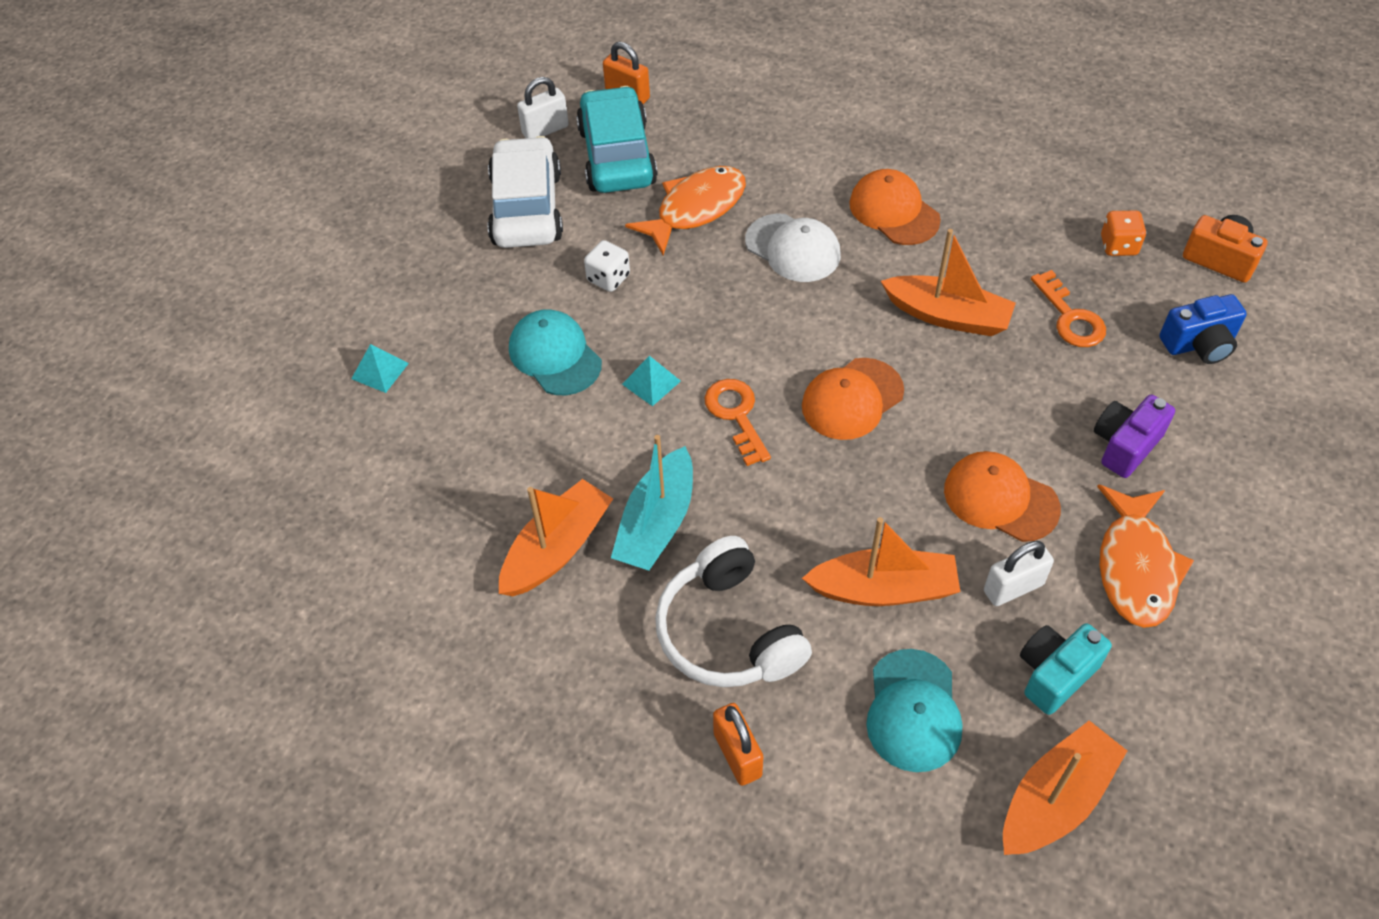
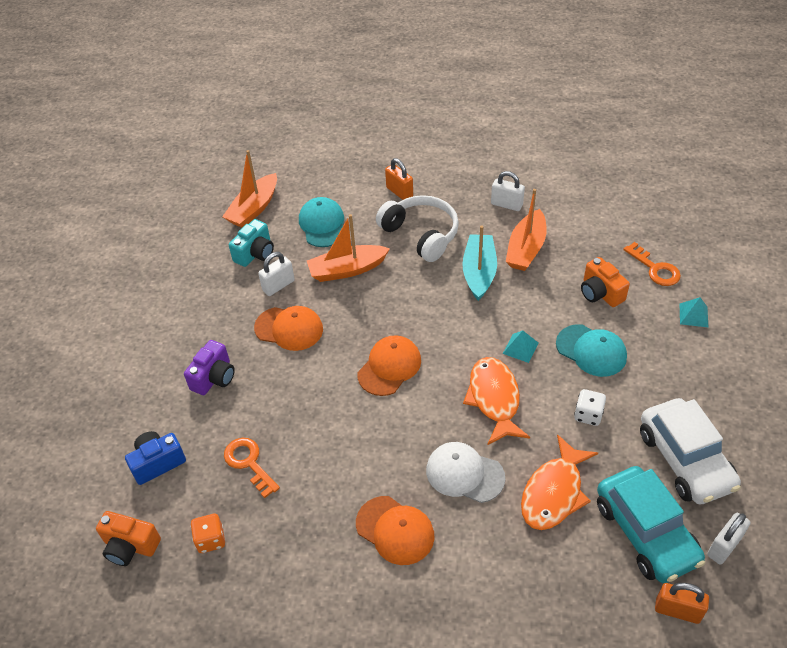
camera: 165 degrees right, 5 degrees down
orange key [704,379,771,466] -> orange key moved to [623,242,681,286]
orange boat [881,229,1016,336] -> none
orange fish [1097,484,1194,628] -> orange fish moved to [463,357,530,445]
none -> white padlock [491,171,525,211]
none -> orange camera [581,257,630,307]

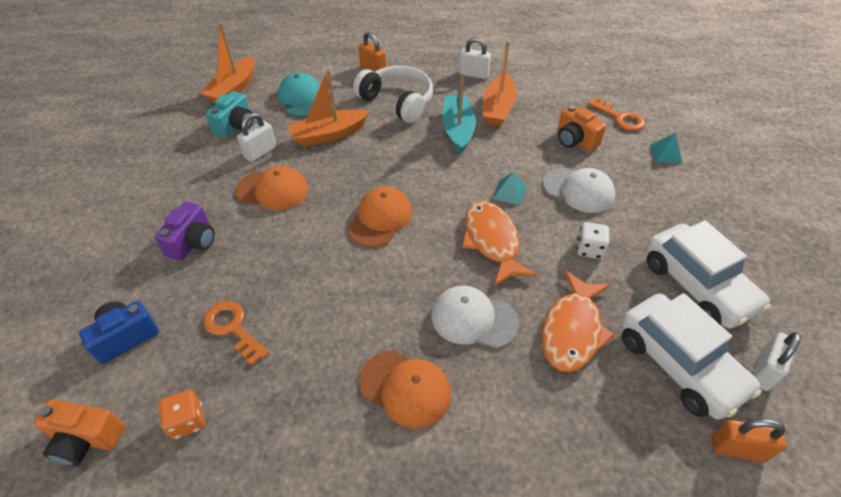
camera: 10 degrees left, 0 degrees up
turquoise cap [556,324,627,377] -> white cap [543,168,615,213]
turquoise car [597,466,705,583] -> white car [621,293,762,420]

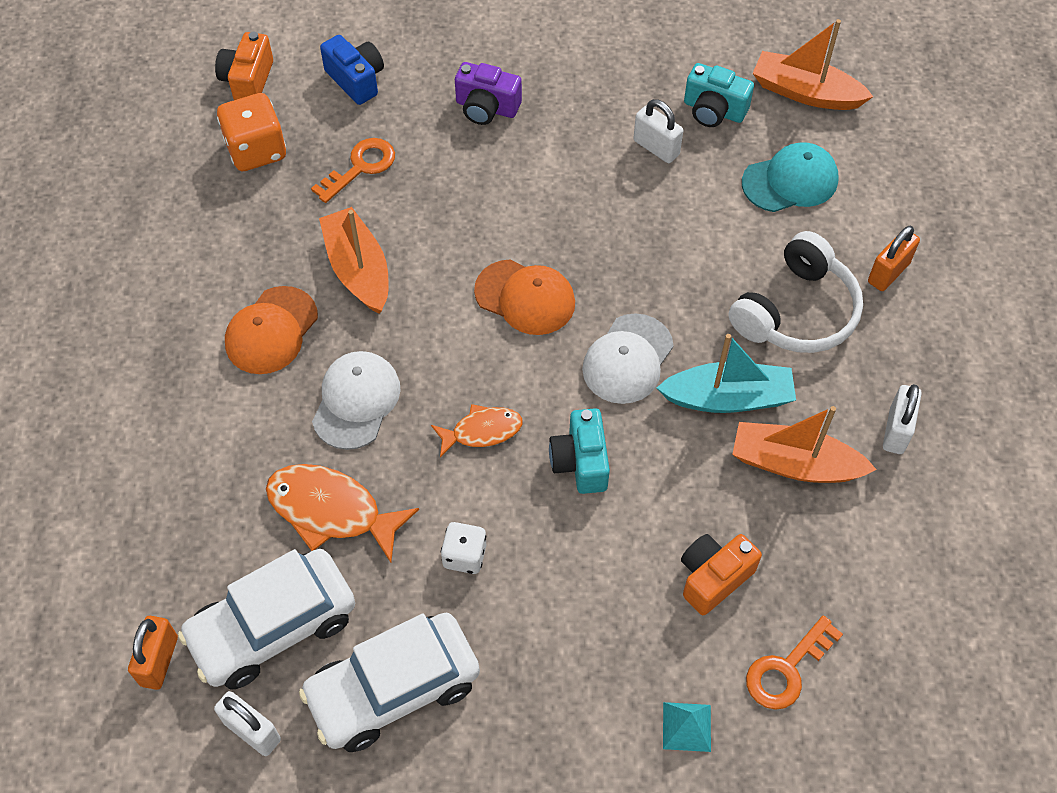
camera: 90 degrees right, 10 degrees up
orange dice [159,390,205,439] -> orange dice [217,93,286,171], size x1.62
orange cap [236,166,308,211] -> none
orange boat [287,69,370,147] -> orange boat moved to [319,207,388,314]
orange fish [462,201,537,287] -> orange fish [431,404,522,457], size x0.61
turquoise pyramid [493,172,526,205] -> turquoise camera [549,408,610,494]
white cap [543,168,615,213] -> white cap moved to [582,314,674,404]

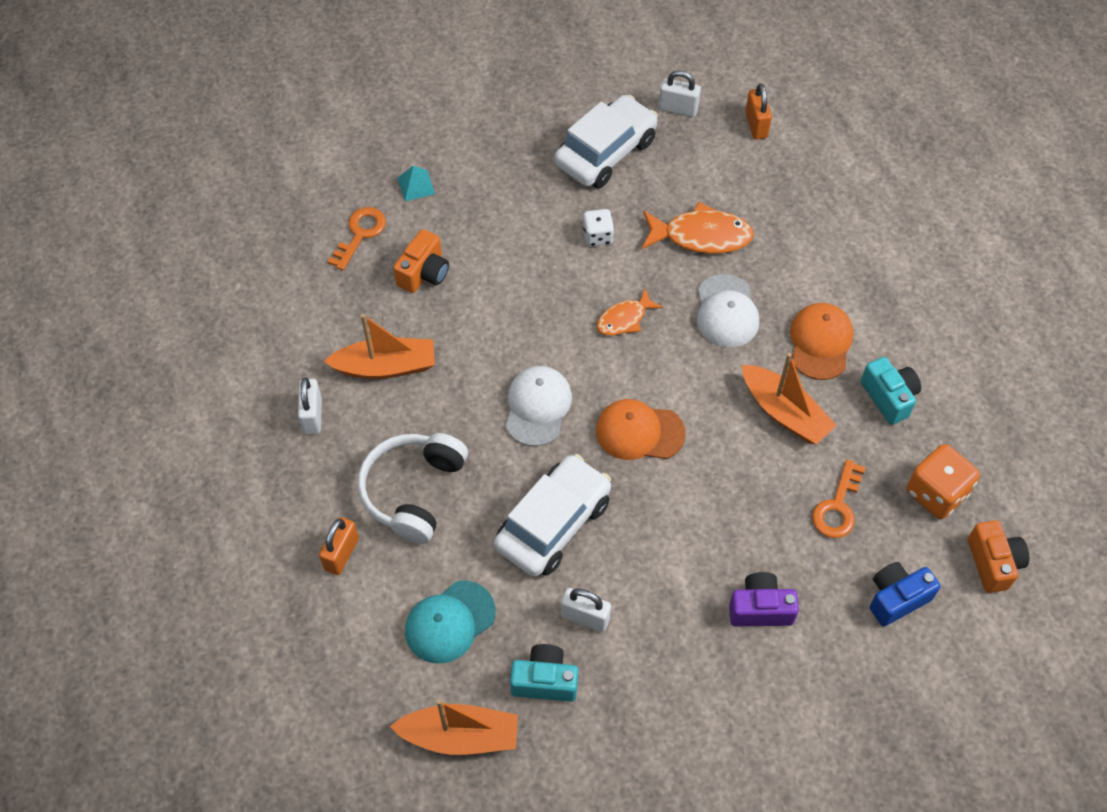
camera: 160 degrees right, 0 degrees up
white car [178,549,355,689] -> white car moved to [494,454,611,577]
blue camera [320,35,384,105] -> blue camera turned 120 degrees clockwise [870,562,940,626]
turquoise camera [549,408,610,494] -> turquoise camera moved to [861,357,921,425]
turquoise boat [657,334,796,413] -> none

